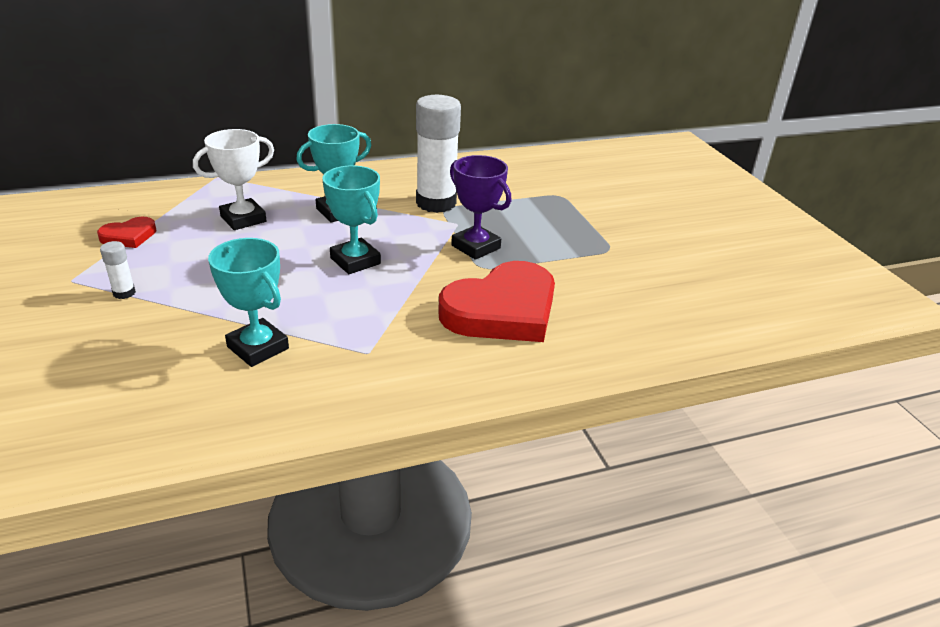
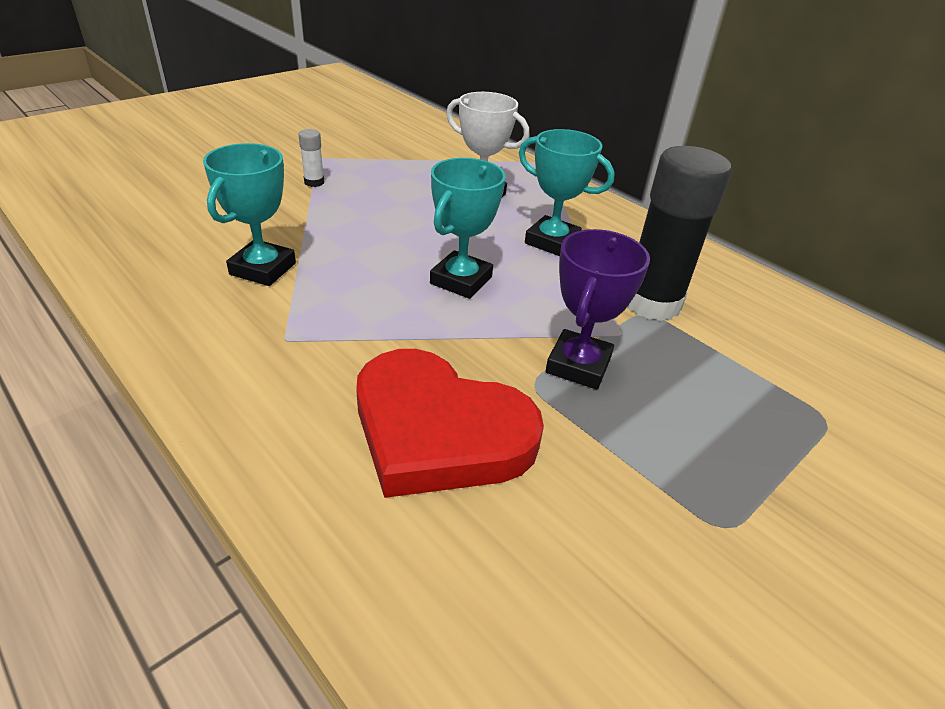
camera: 65 degrees right, 5 degrees up
red heart [97,217,156,248] -> none
white glue stick [416,95,461,213] -> black glue stick [628,146,732,321]

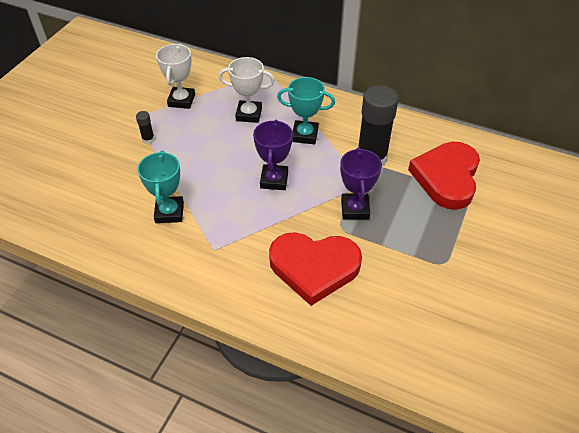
camera: 20 degrees left, 10 degrees up
white glue stick [298,129,324,187] -> black glue stick [136,111,155,144]
turquoise trophy [430,158,506,299] -> purple trophy [253,120,293,190]
none -> white trophy [156,44,195,109]
none -> red heart [408,142,480,210]

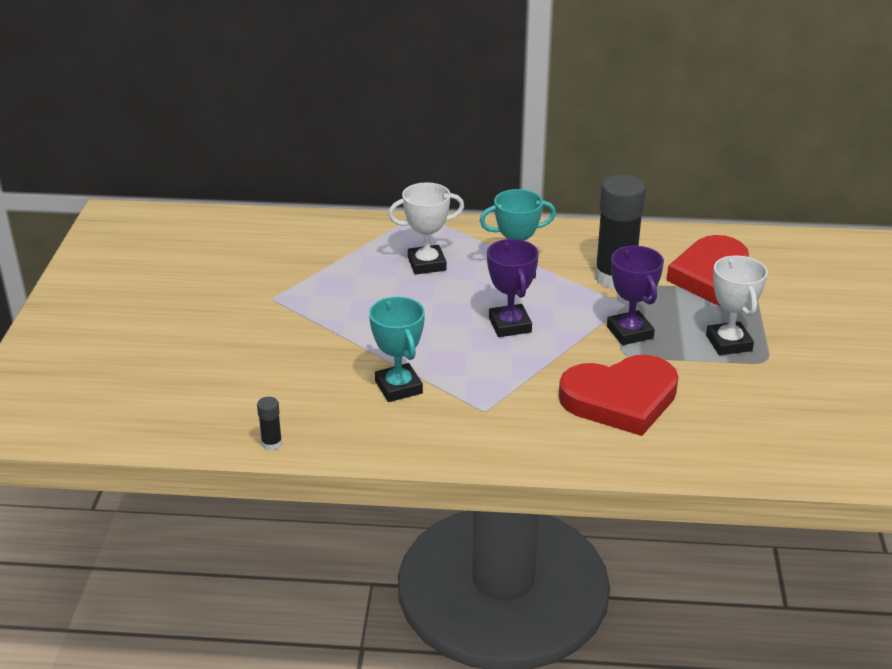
camera: 20 degrees left, 15 degrees down
black glue stick [136,111,155,144] -> black glue stick moved to [257,397,282,451]
white trophy [156,44,195,109] -> white trophy moved to [706,255,768,355]

